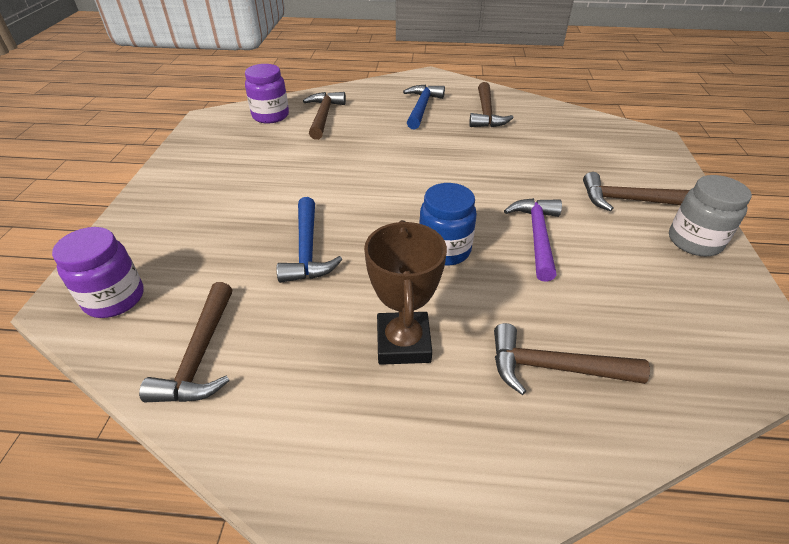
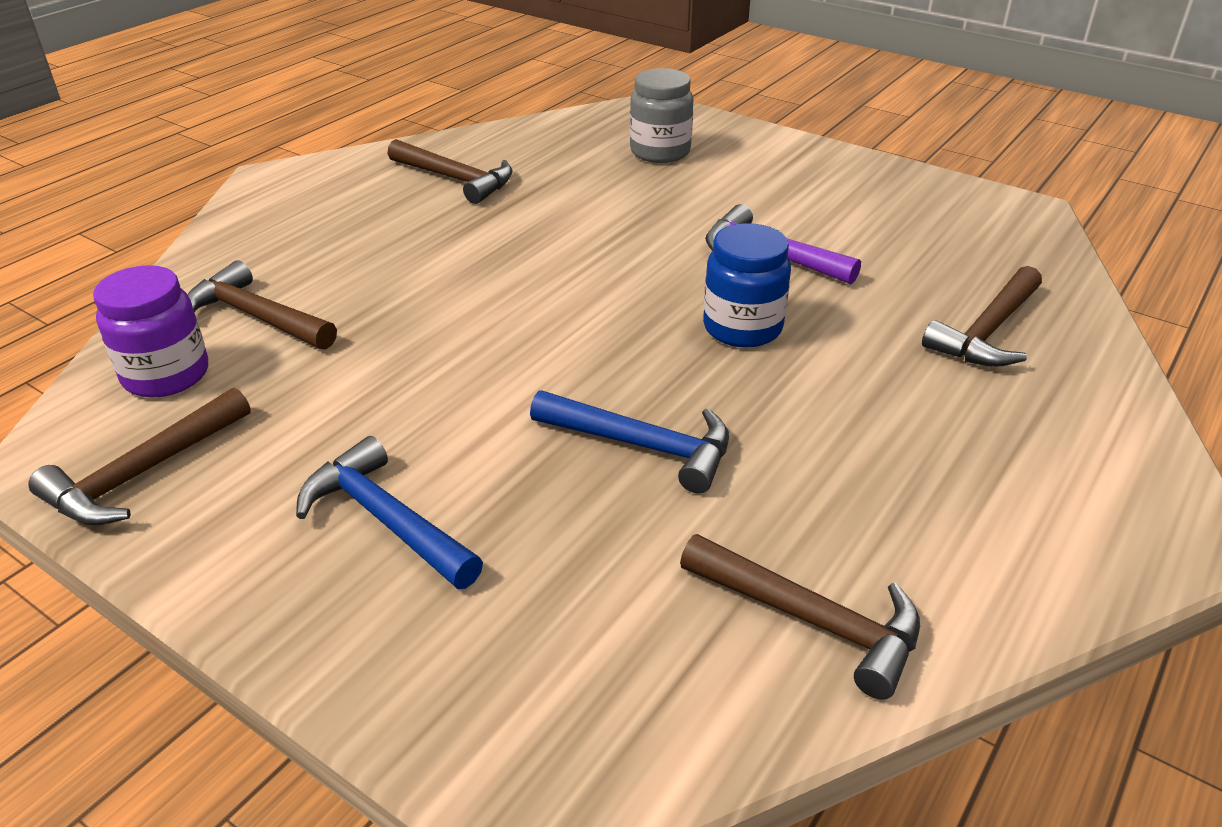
camera: 60 degrees left, 5 degrees down
purple jar [52,227,144,318] -> none
brown trophy [364,220,447,365] -> none
blue hammer [403,85,445,130] -> blue hammer moved to [296,436,483,589]
brown hammer [583,172,690,211] -> brown hammer moved to [28,388,251,526]
grey jar [669,175,752,256] -> grey jar moved to [630,68,694,163]

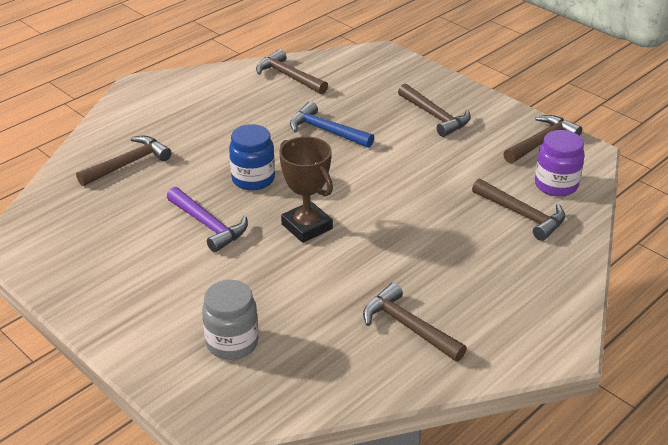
camera: 170 degrees left, 0 degrees up
blue hammer [296,436,483,589] -> brown hammer [398,84,471,137]
none -> brown trophy [279,136,333,243]

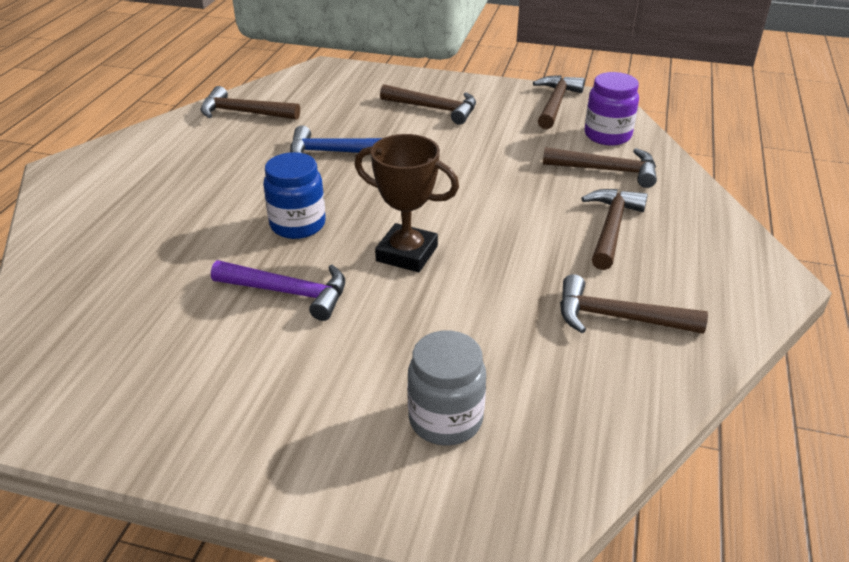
camera: 30 degrees left, 0 degrees up
brown hammer [76,136,172,186] -> brown hammer moved to [581,189,648,270]

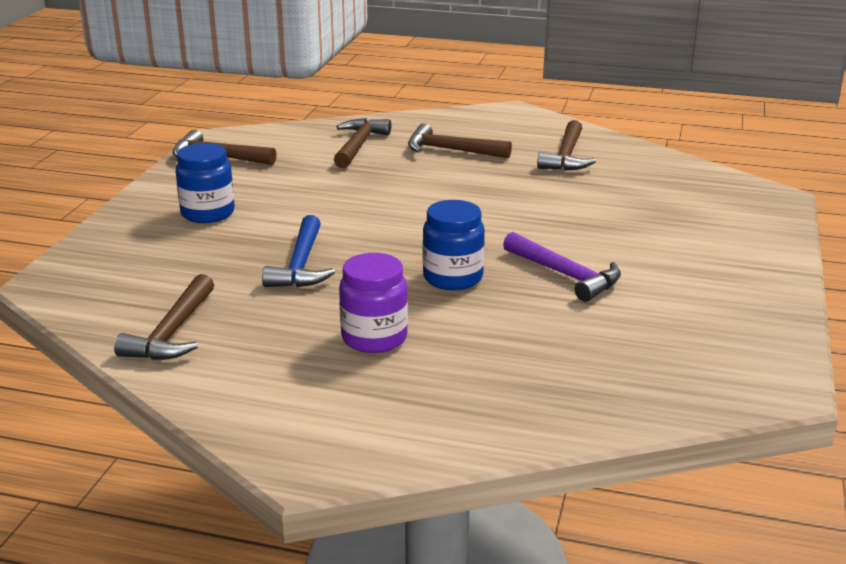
camera: 90 degrees left, 10 degrees down
purple hammer [211,261,345,321] -> purple hammer turned 120 degrees clockwise [503,232,621,302]
brown trophy [354,134,459,272] -> none
brown hammer [380,84,476,125] -> blue jar [175,143,235,223]
grey jar [407,331,486,445] -> none
purple jar [584,72,639,146] -> purple jar moved to [339,253,408,353]

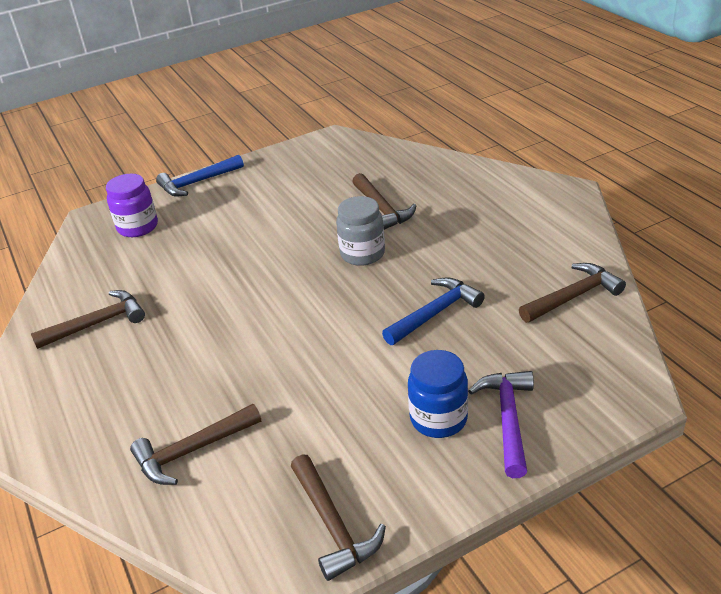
camera: 130 degrees left, 10 degrees up
purple jar [339,253,408,353] -> purple jar moved to [106,174,158,237]
brown hammer [408,123,512,158] -> brown hammer moved to [352,173,417,230]
blue jar [423,200,485,290] -> grey jar [336,196,385,266]
purple hammer [503,232,621,302] -> purple hammer moved to [468,371,534,478]
none -> blue hammer [156,155,244,197]

